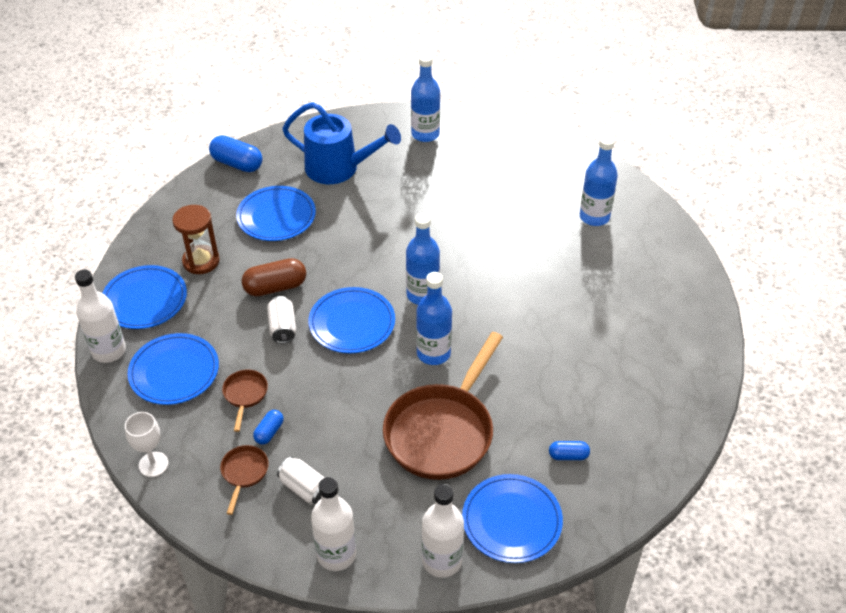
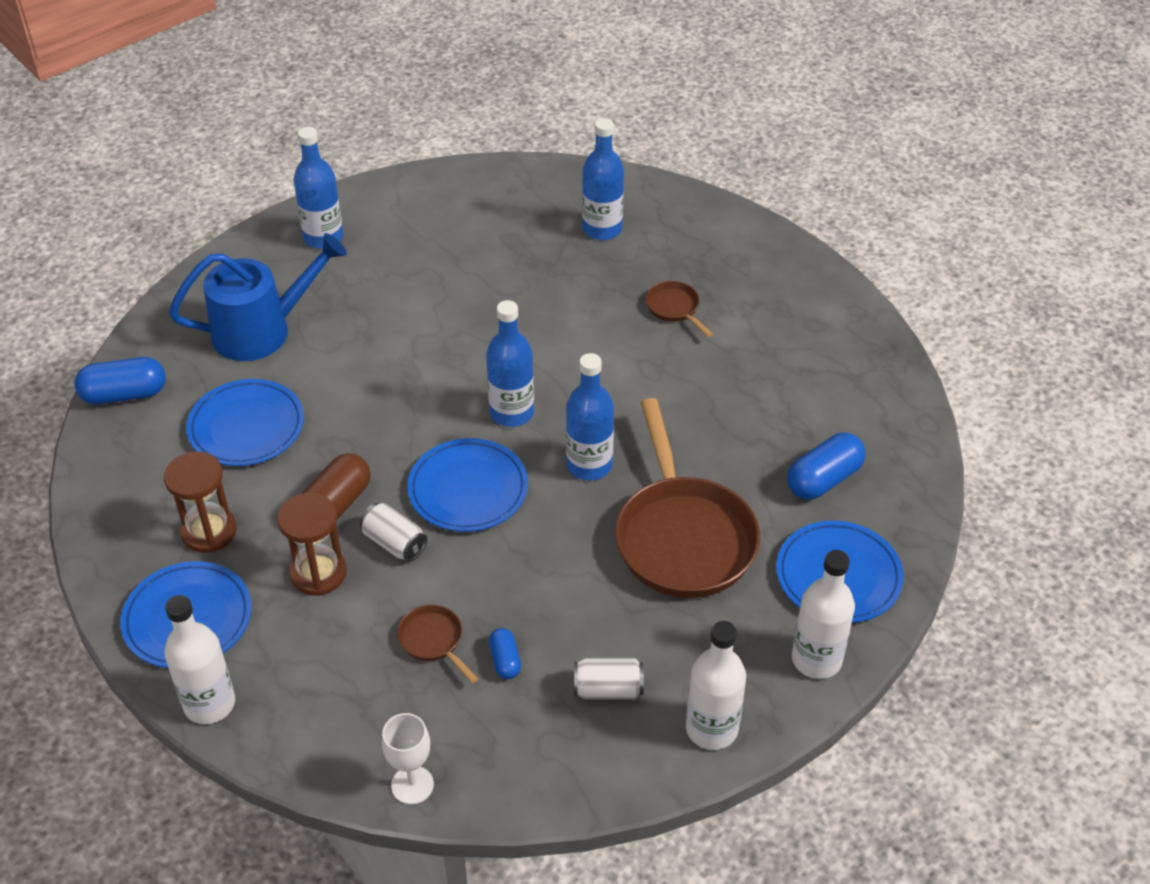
camera: 40 degrees left, 0 degrees up
blue plate [128,333,219,405] -> none
brown pan [220,445,269,515] -> brown pan moved to [646,281,713,337]
blue capsule [549,441,590,460] -> blue capsule [787,433,866,500], size x1.80
none -> brown hourglass [277,493,347,596]

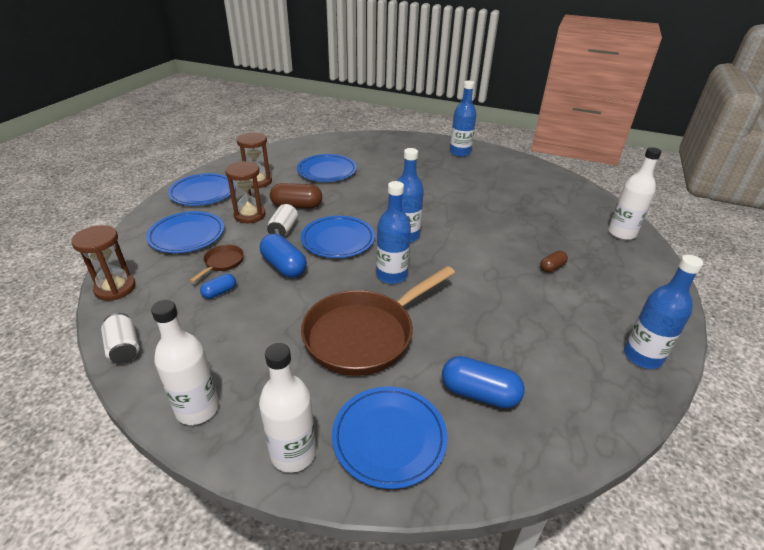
camera: 60 degrees right, 10 degrees down
blue capsule [74,357,166,404] -> blue capsule moved to [260,234,307,278]
white bottle [164,595,235,724] -> white bottle moved to [608,147,662,240]
blue watering can [169,233,347,361] -> none
white goblet [382,713,434,804] -> brown hourglass [71,225,136,301]
white can [574,658,644,699] -> white can moved to [101,313,139,364]
blue bottle [582,118,624,240] -> blue bottle moved to [624,255,703,369]
brown pan [646,281,713,337] -> brown capsule [540,251,568,272]
none -> blue plate [146,211,224,253]

